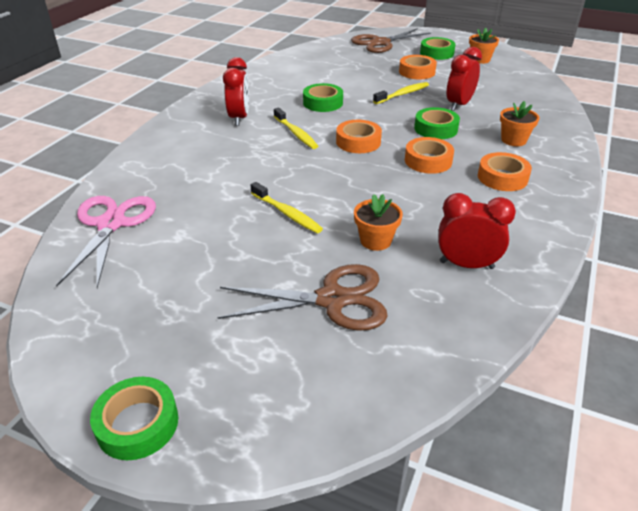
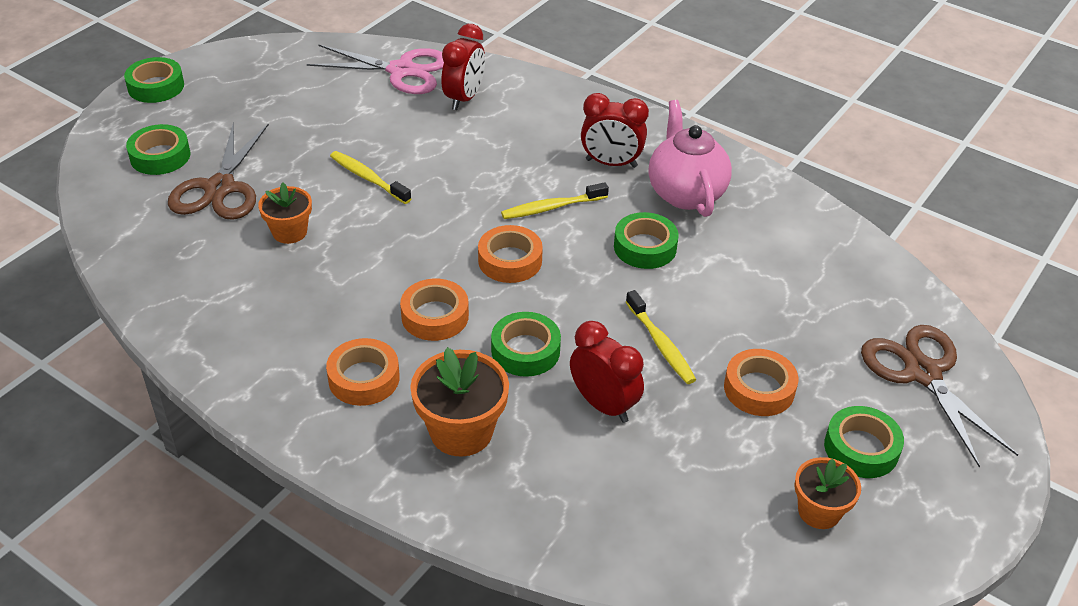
camera: 100 degrees right, 5 degrees up
yellow toothbrush [251,182,323,233] -> yellow toothbrush turned 75 degrees clockwise [330,151,412,204]
red clock [438,193,516,269] -> red clock moved to [441,24,485,110]
orange flower pot [500,101,539,146] -> orange flower pot [410,347,509,456], size x1.56
none -> green tape [126,124,190,175]
none -> pink teapot [648,100,732,217]

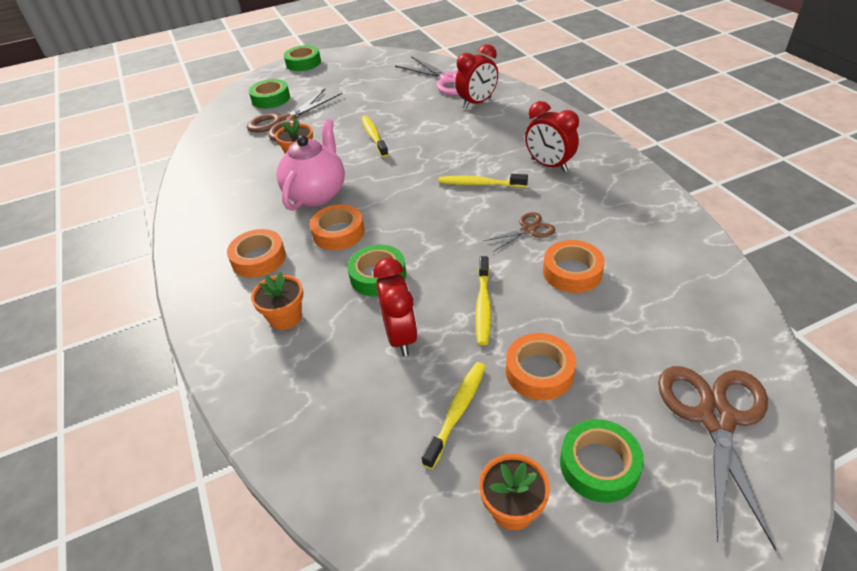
camera: 35 degrees right, 0 degrees up
orange flower pot [410,347,509,456] -> orange flower pot [251,272,303,330], size x0.64
orange tape [478,225,543,283] -> orange tape moved to [543,240,605,293]
green tape [614,212,679,269] -> brown scissors [484,212,555,252]
pink teapot [648,100,732,217] -> pink teapot moved to [277,119,345,211]
none -> yellow toothbrush [422,362,486,469]

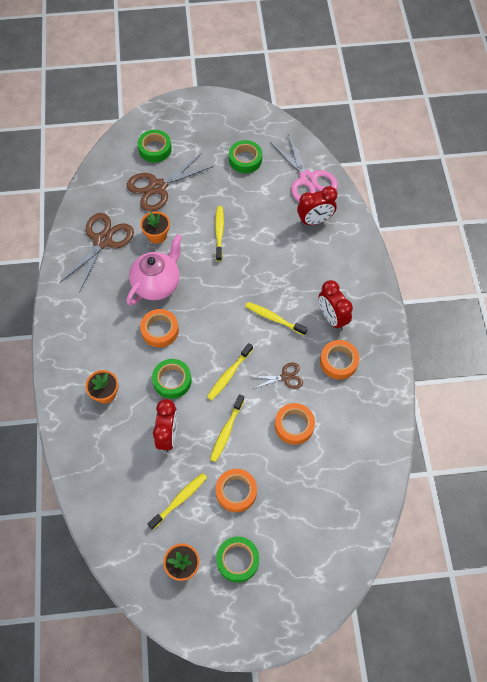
camera: 15 degrees right, 20 degrees up
orange tape [227,229,286,278] -> orange tape moved to [320,340,359,379]
green tape [284,45,321,71] -> green tape moved to [229,140,262,173]
brown scissors [658,366,776,551] -> brown scissors moved to [59,213,134,293]
none -> yellow toothbrush [207,343,253,400]

